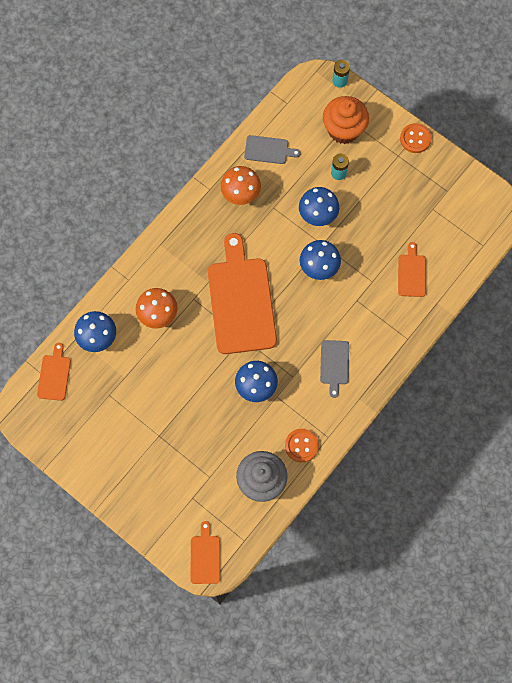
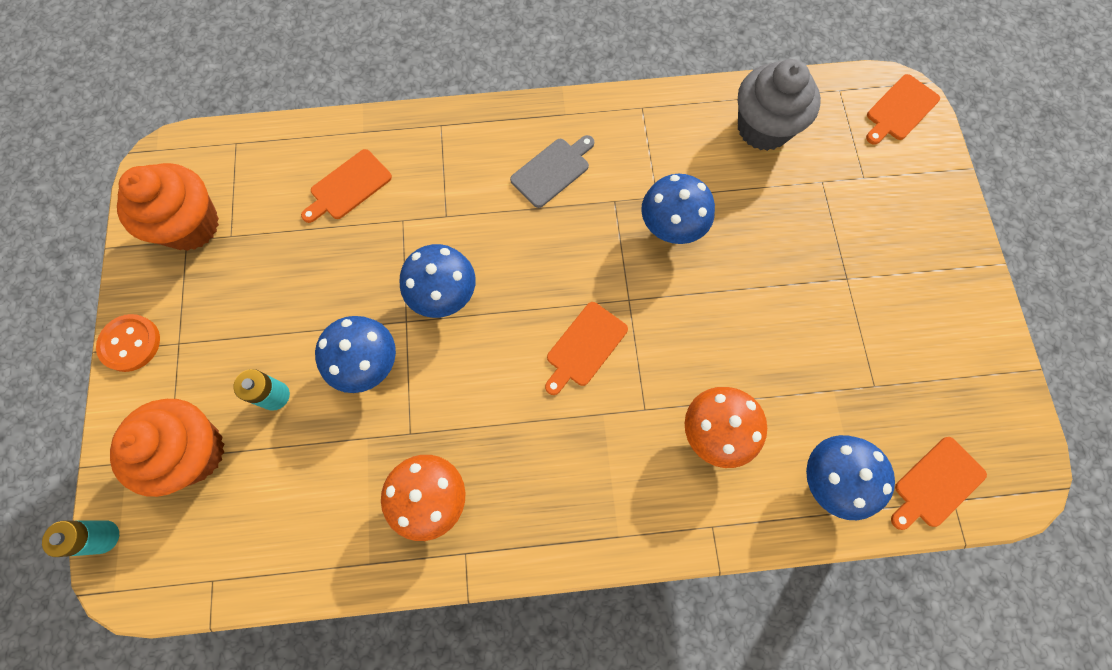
camera: 135 degrees left, 0 degrees up
orange cutting board [208,233,277,354] -> orange cutting board [545,302,628,395], size x0.46
grey cutting board [244,135,301,164] -> none
orange button [285,429,319,463] -> none
none -> orange cupcake [117,163,219,251]

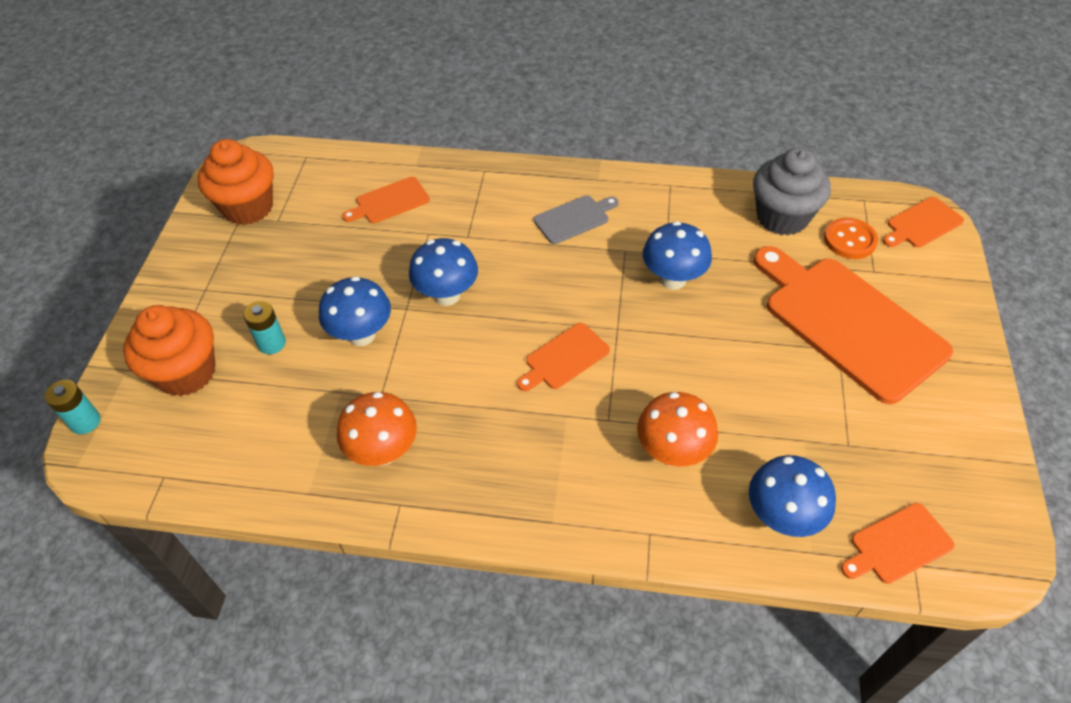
camera: 15 degrees right, 20 degrees down
orange button [96,314,160,372] -> orange button moved to [824,218,878,259]
none -> orange cutting board [754,246,953,404]

